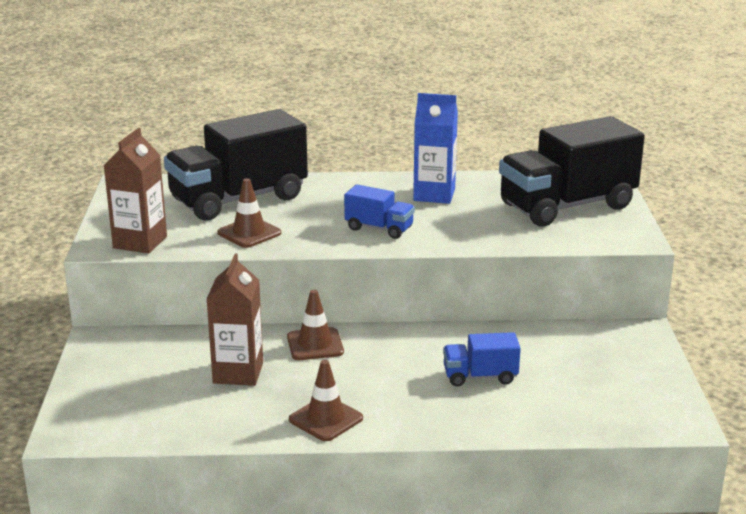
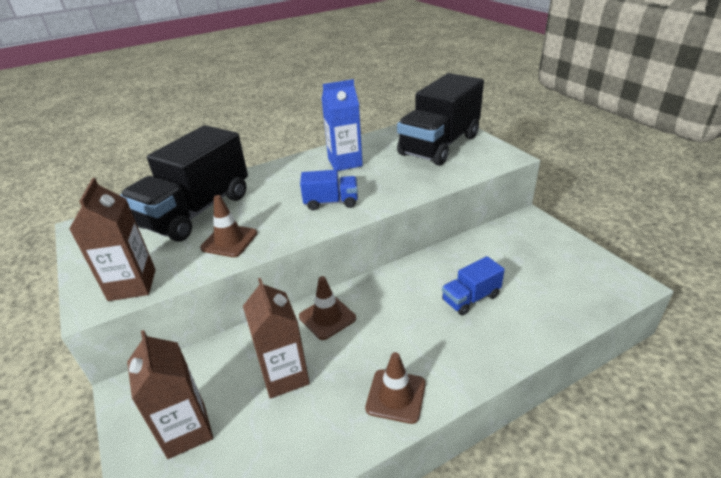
camera: 25 degrees left, 10 degrees up
none -> brown carton [127,330,213,459]

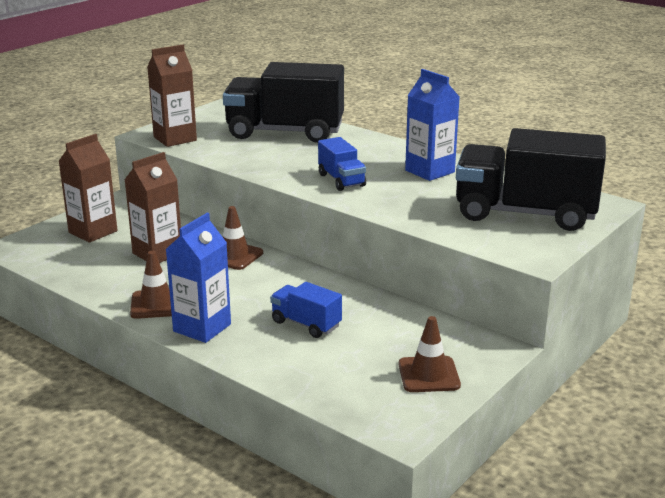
camera: 65 degrees right, 10 degrees down
brown traffic cone [200,195,257,257] -> brown traffic cone moved to [399,316,461,392]
none -> blue carton [165,213,231,343]

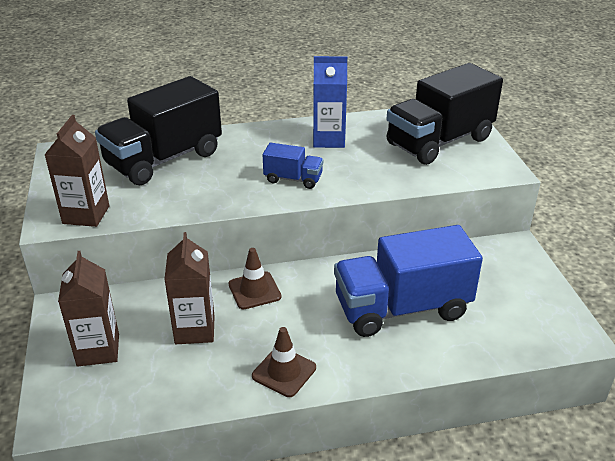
camera: 50 degrees left, 10 degrees up
blue carton [165,213,231,343] -> none
blue truck [270,282,342,338] -> blue truck [334,225,483,337], size x2.12
brown traffic cone [399,316,461,392] -> none

